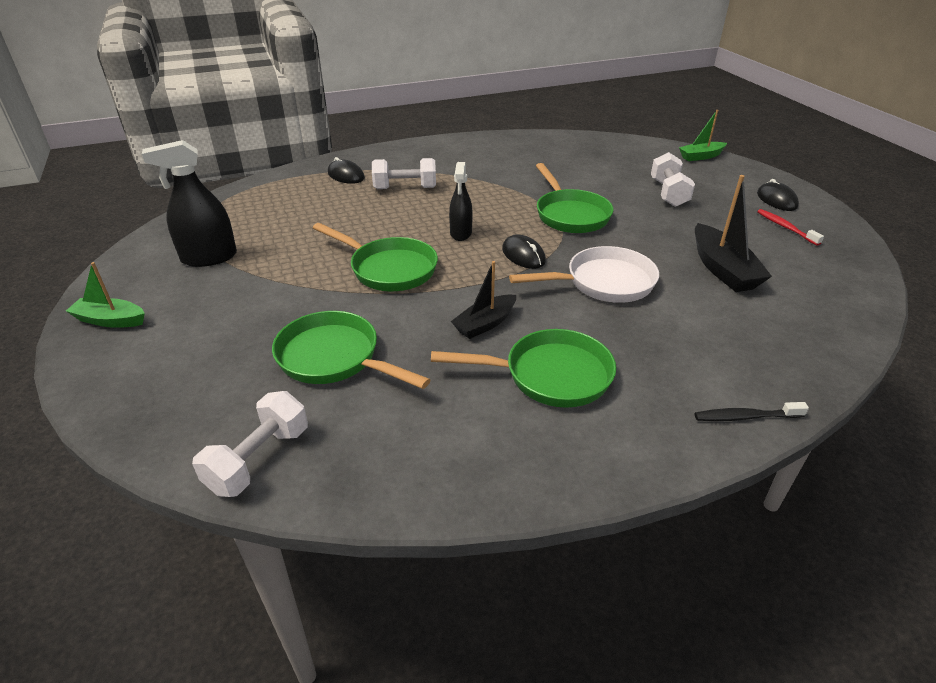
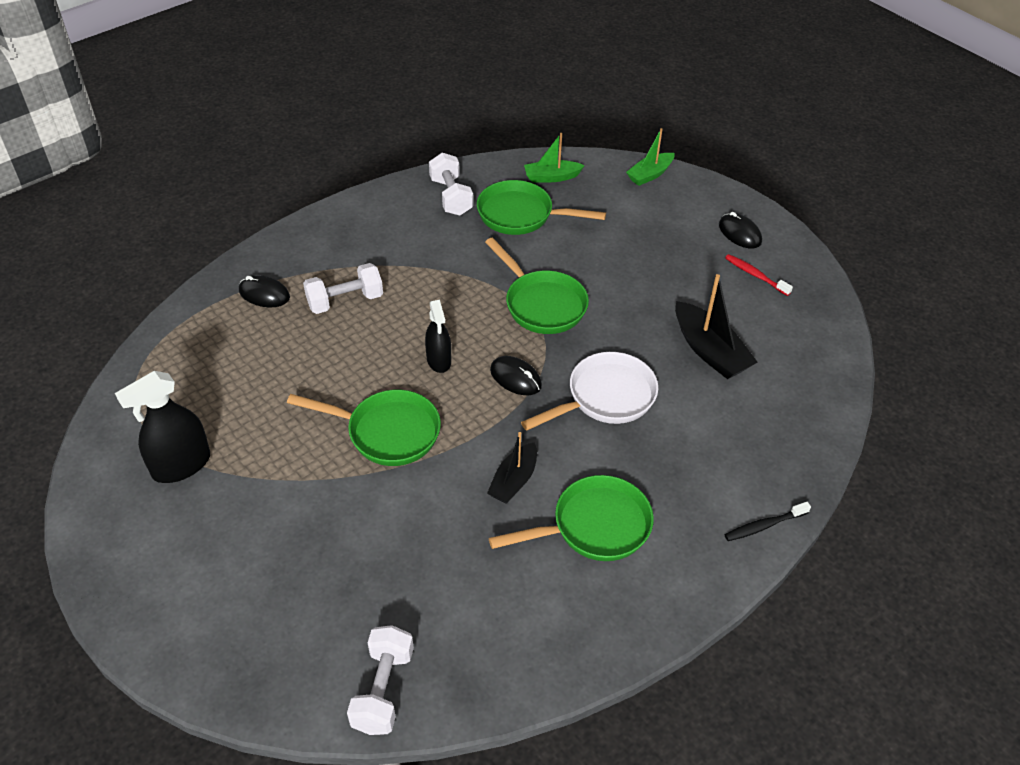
camera: 20 degrees left, 10 degrees up
green boat [66,262,145,328] -> green boat moved to [524,133,585,182]
green pan [272,311,430,389] -> green pan moved to [477,180,606,235]
white dumbbell [651,152,695,207] -> white dumbbell moved to [429,153,473,216]

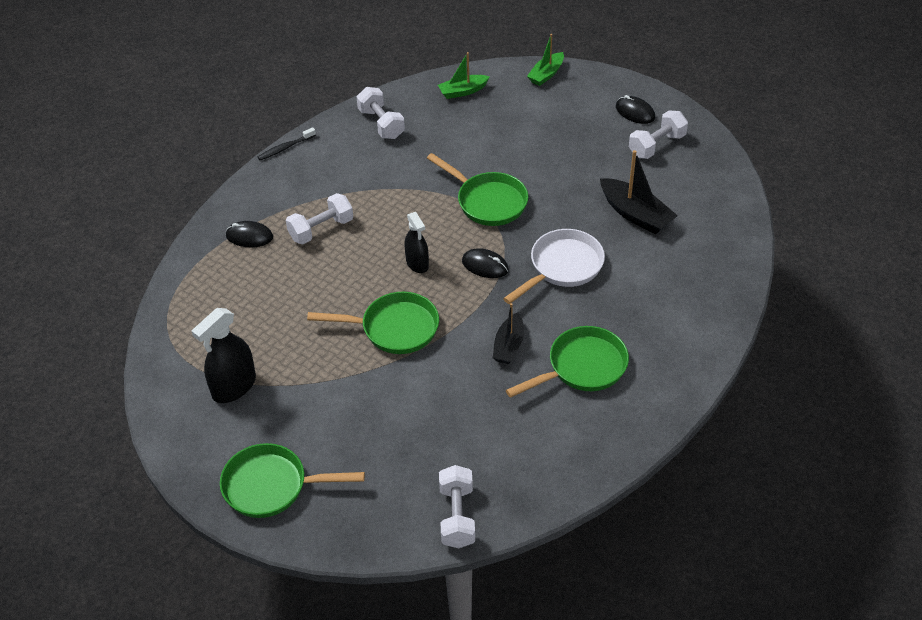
camera: 10 degrees left, 0 degrees up
green pan [477,180,606,235] -> green pan moved to [220,443,365,518]
black toothbrush [724,502,811,541] -> black toothbrush moved to [258,127,316,160]
red toothbrush [725,254,793,296] -> white dumbbell [629,110,688,159]

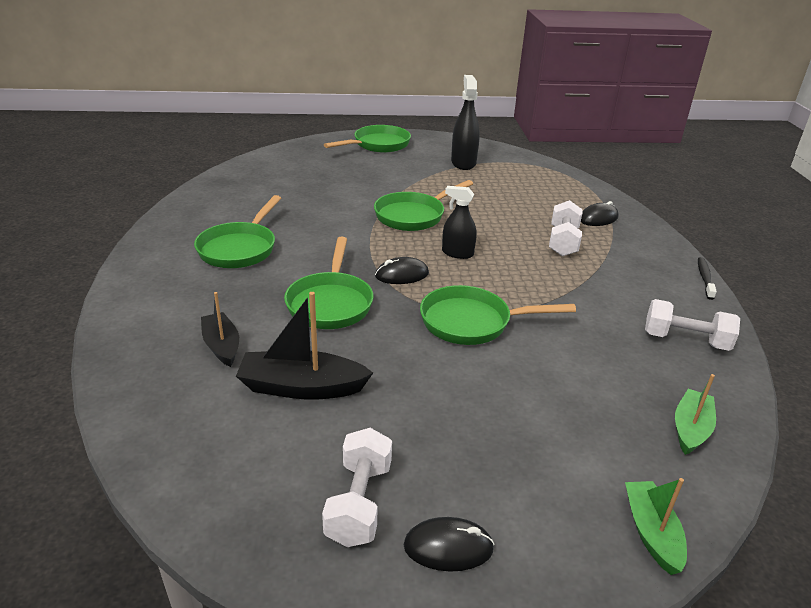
camera: 135 degrees right, 15 degrees down
white dumbbell [439,465,475,548] -> none
black boat [493,303,524,364] -> black boat moved to [201,292,239,367]
white pan [503,229,605,304] -> green pan [284,237,374,329]

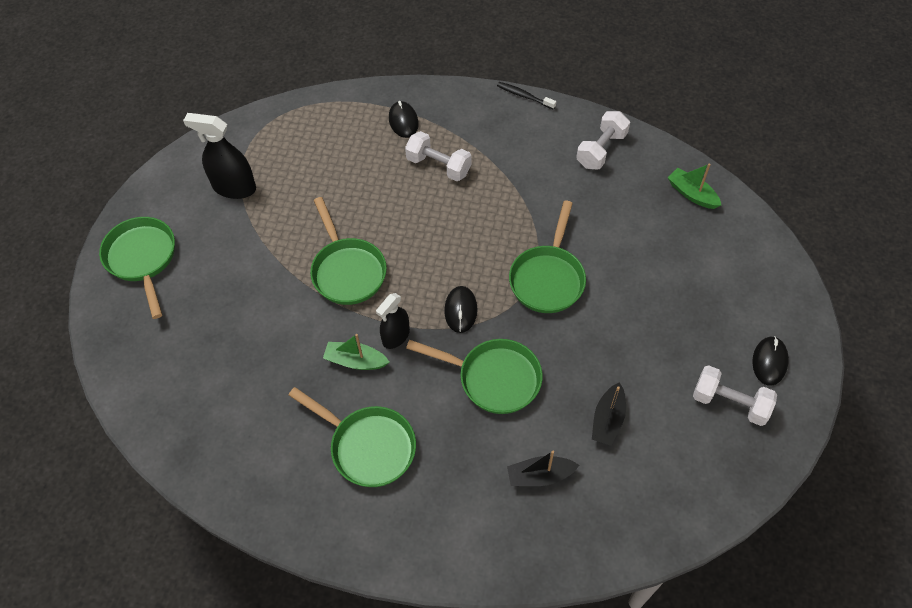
camera: 70 degrees left, 25 degrees up
black boat [236,292,373,400] -> black boat [592,382,626,446], size x0.65
black spray bottle [442,186,477,259] -> black spray bottle moved to [376,293,410,349]
green boat [625,478,687,575] -> green boat moved to [323,334,389,370]

